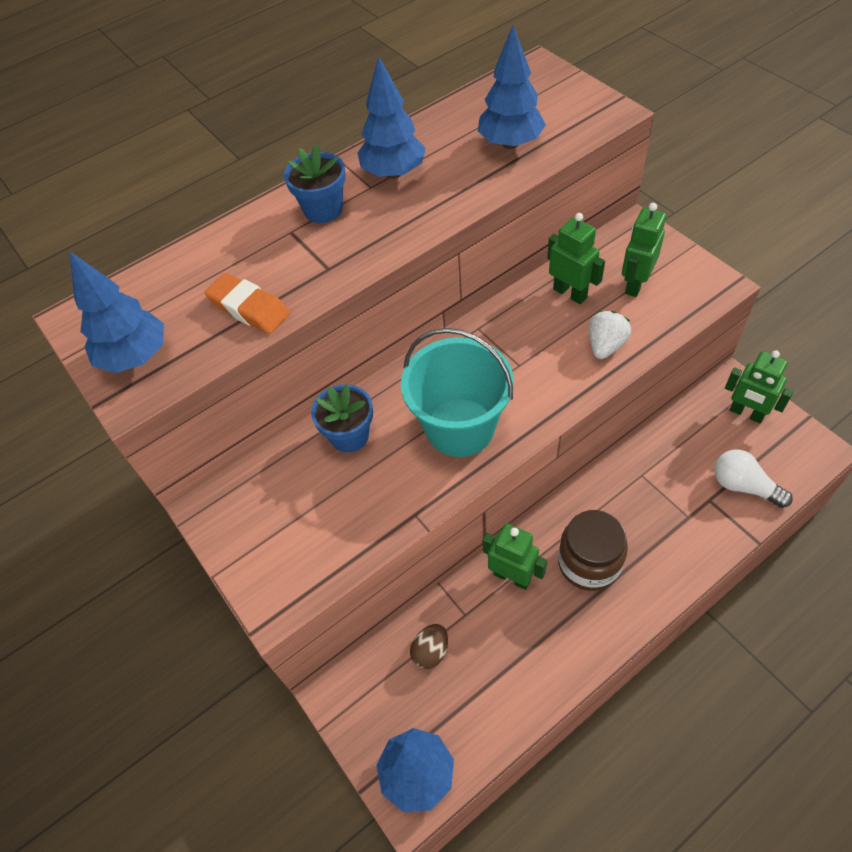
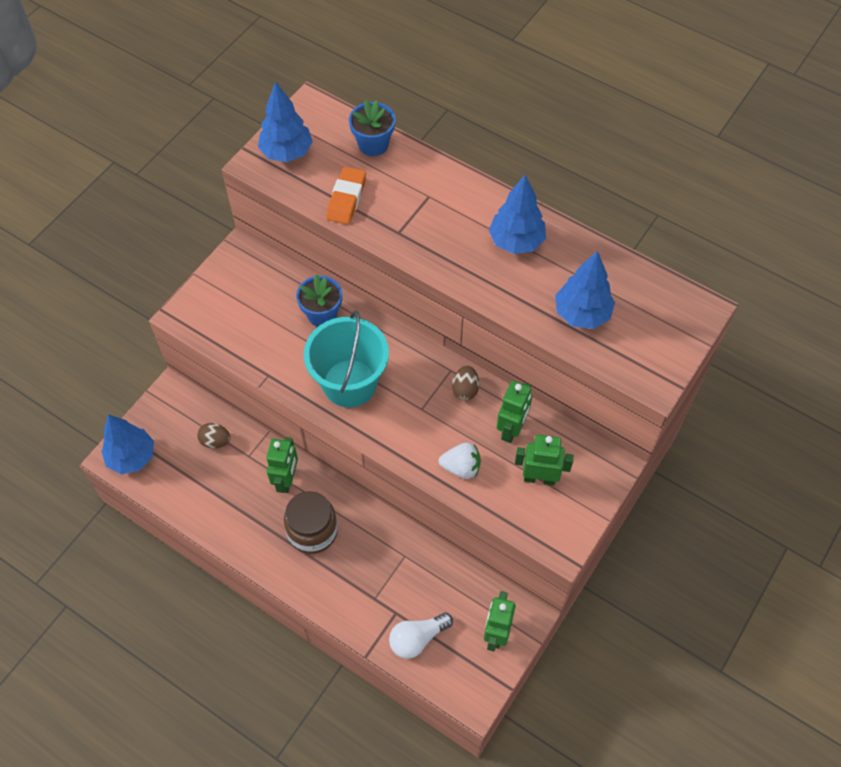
camera: 65 degrees right, 5 degrees up
blue flower pot [284,144,346,223] -> blue flower pot moved to [349,99,395,156]
white light bulb [714,449,793,508] -> white light bulb turned 135 degrees counterclockwise [389,612,453,659]
none -> brown egg [452,365,479,401]

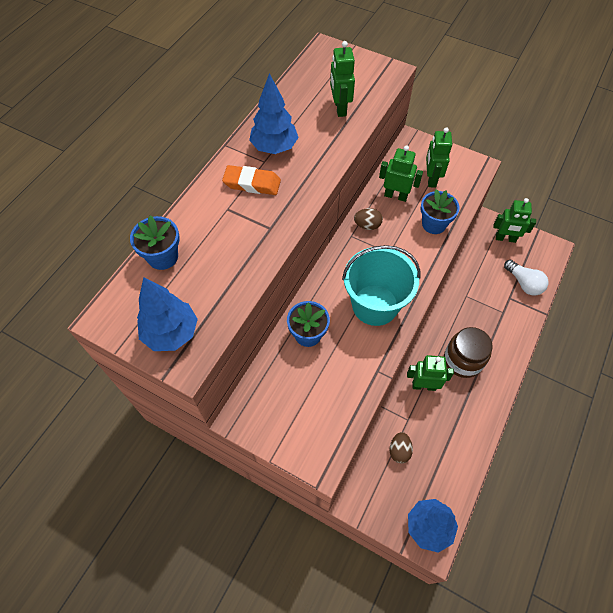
camera: 95 degrees left, 0 degrees up
orange eraser [326,167,366,225] -> orange eraser moved to [222,165,281,195]
white strawberry [439,443,481,479] -> blue flower pot [420,189,460,234]
blue tree [555,251,615,329] -> green robot [330,41,355,117]

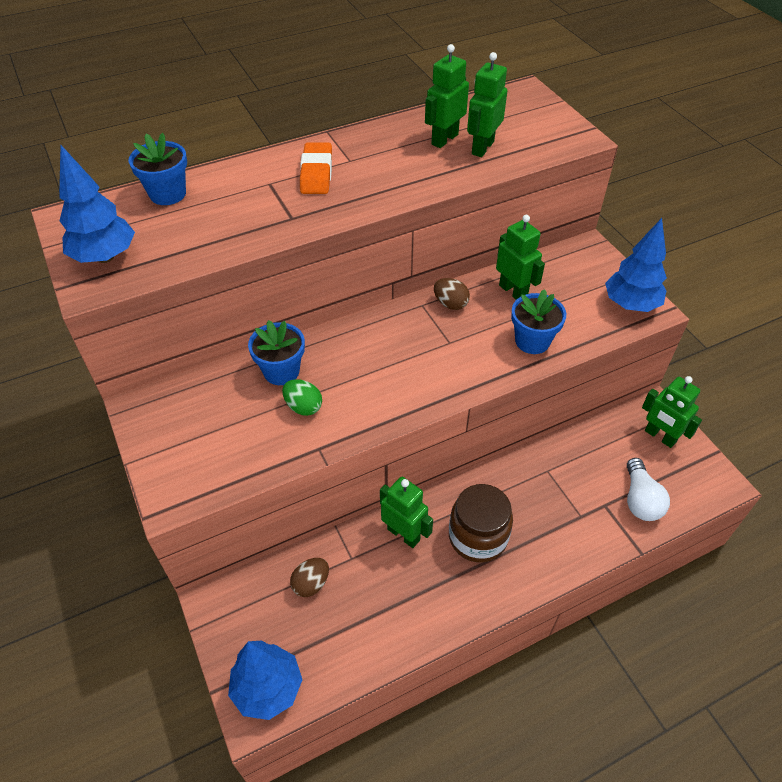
camera: 35 degrees right, 10 degrees down
orange eraser [222,165,281,195] -> orange eraser turned 45 degrees clockwise [300,143,332,194]
blue tree [249,73,299,154] -> blue tree moved to [605,218,667,312]
turquoise bucket [342,245,421,326] -> none
green robot [426,127,452,188] -> green robot moved to [425,44,469,148]
none -> green egg [282,379,322,416]

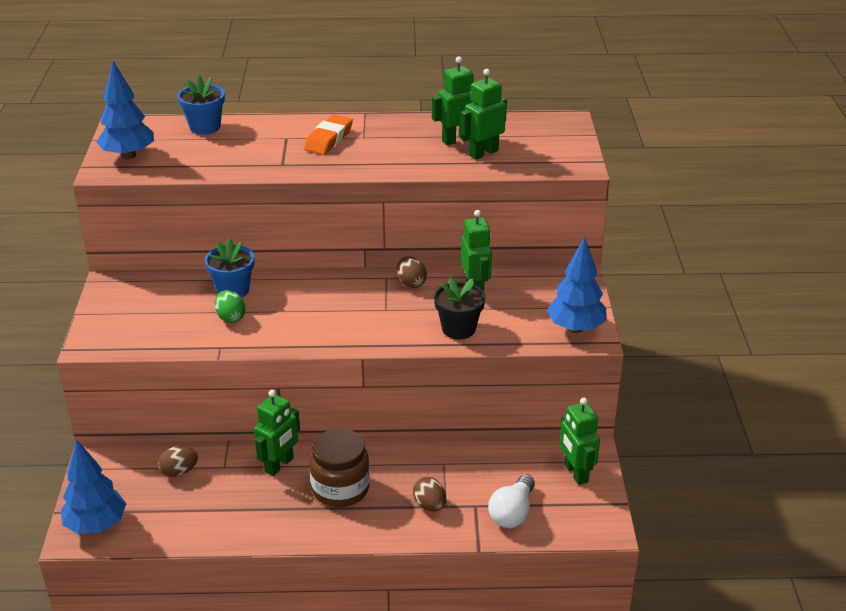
camera: 25 degrees right, 15 degrees down
green robot [380,477,433,548] -> green robot turned 60 degrees clockwise [254,390,300,476]
blue flower pot [511,289,566,354] -> black flower pot [434,277,485,339]
none -> brown egg [413,477,446,511]

